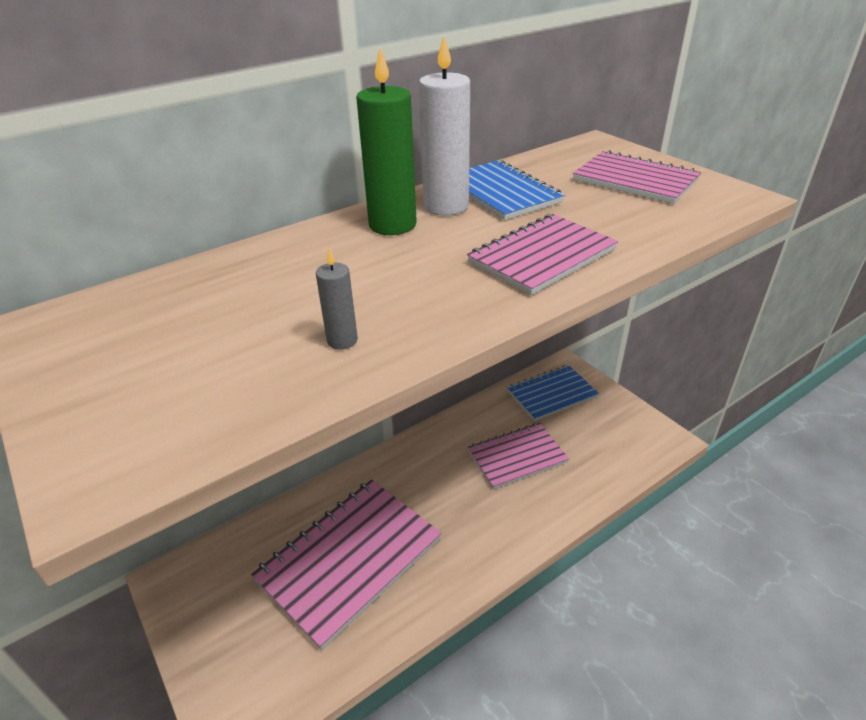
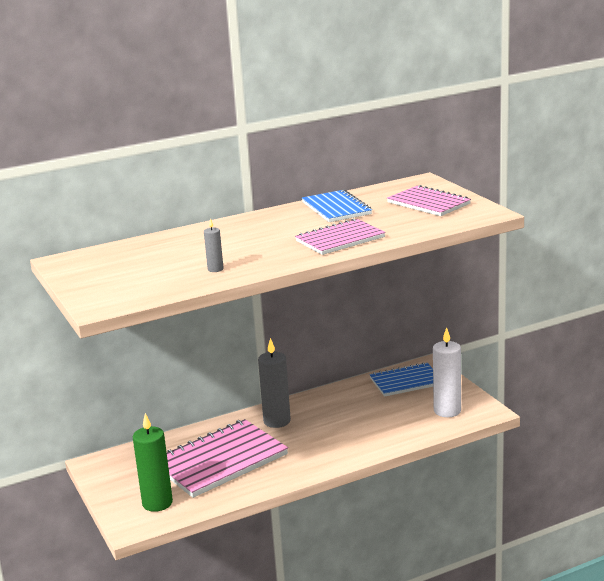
camera: 10 degrees right, 15 degrees down
green candle [356,48,417,235] -> green candle moved to [133,413,173,512]
white candle [419,36,470,216] -> white candle moved to [433,327,461,417]
pink notebook [468,423,569,489] -> none
none -> grey candle [258,338,291,428]

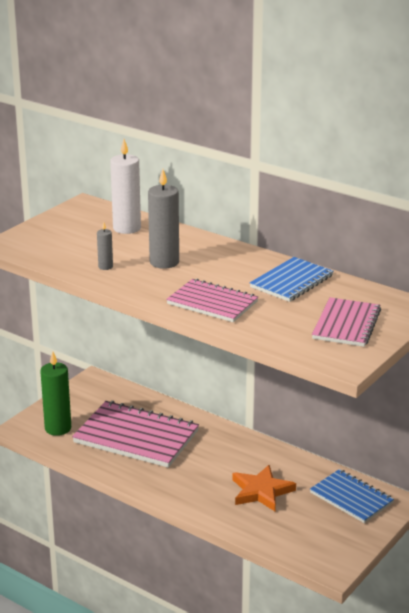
camera: 60 degrees right, 5 degrees up
grey candle [258,338,291,428] -> grey candle moved to [148,169,179,269]
white candle [433,327,461,417] -> white candle moved to [110,139,141,234]
none -> orange star [232,465,296,511]

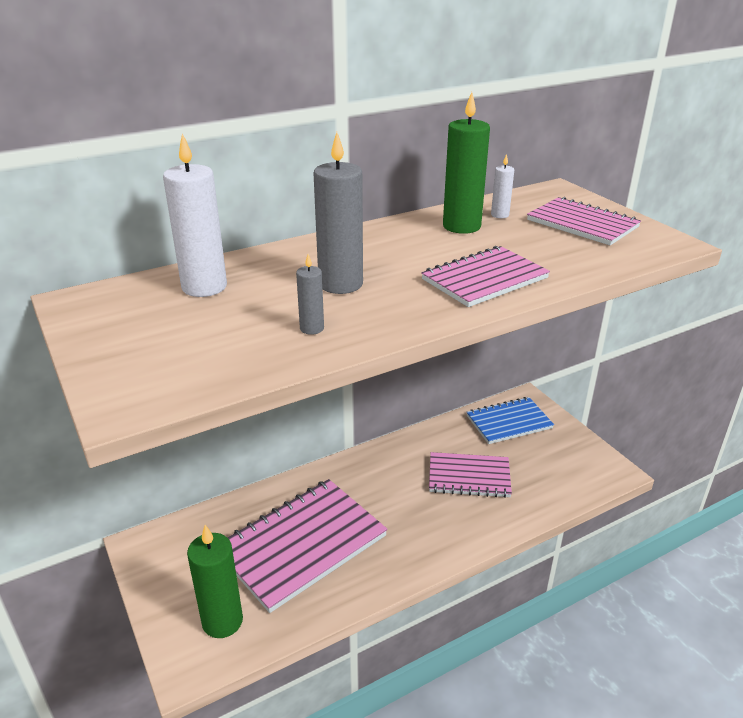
camera: 65 degrees left, 5 degrees up
orange star [232,465,296,511] -> pink notebook [429,452,512,498]
blue notebook [250,257,334,302] -> green candle [443,92,490,234]
none -> white candle [491,154,514,218]

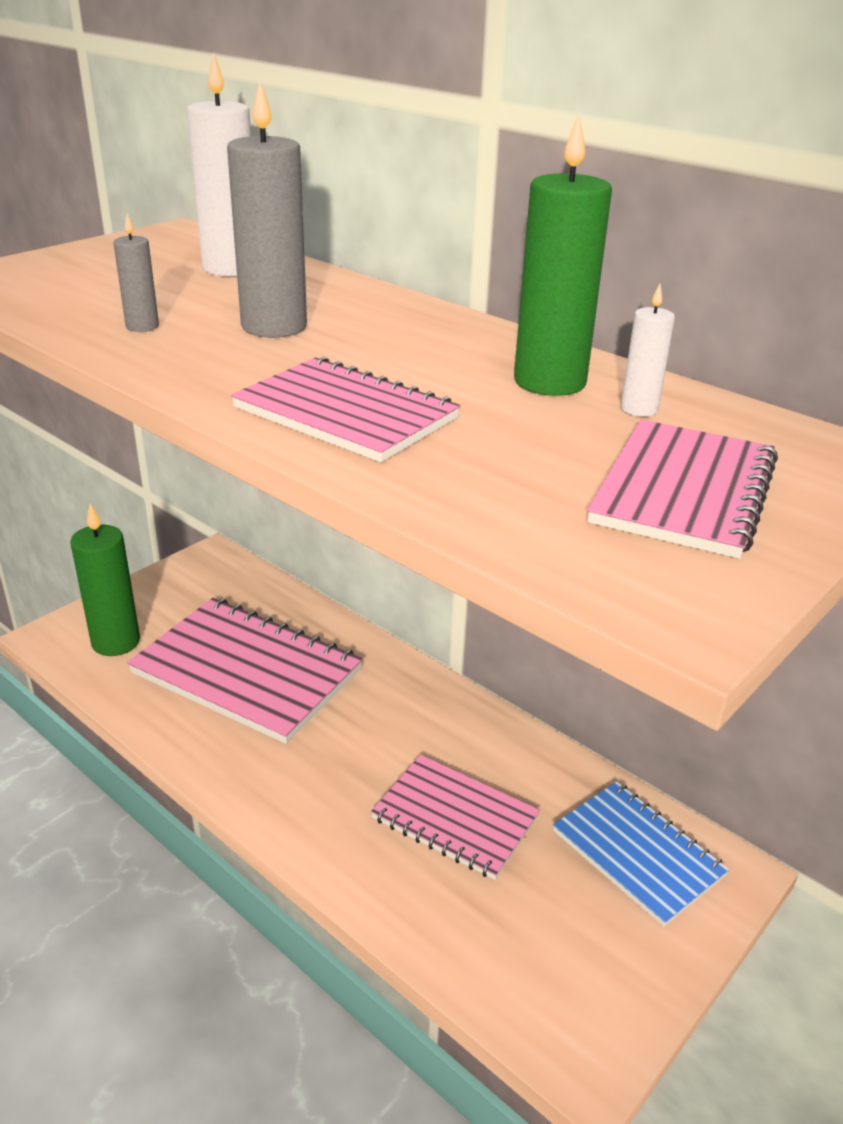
camera: 70 degrees right, 0 degrees up
pink notebook [429,452,512,498] -> pink notebook turned 45 degrees counterclockwise [371,755,540,880]

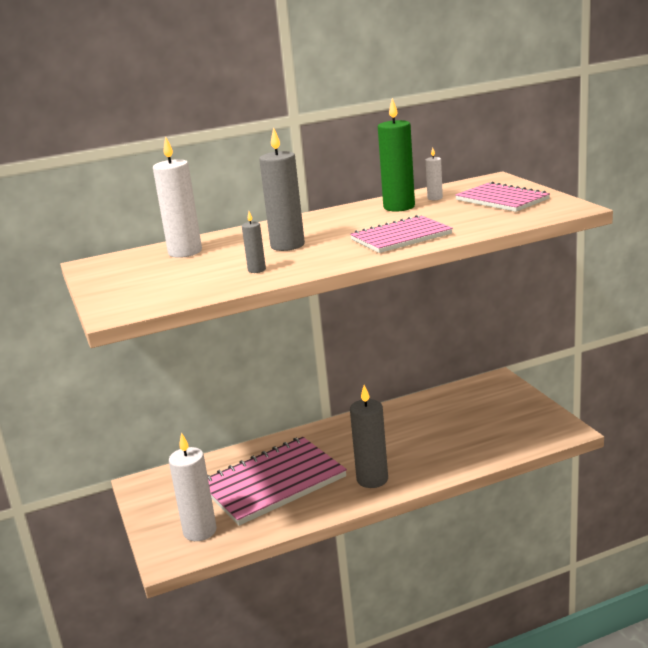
camera: 60 degrees left, 10 degrees down
green candle [70,503,140,656] -> white candle [169,432,217,541]
pink notebook [371,755,540,880] -> none
blue notebook [553,781,729,927] -> none
none -> grey candle [350,385,388,488]

